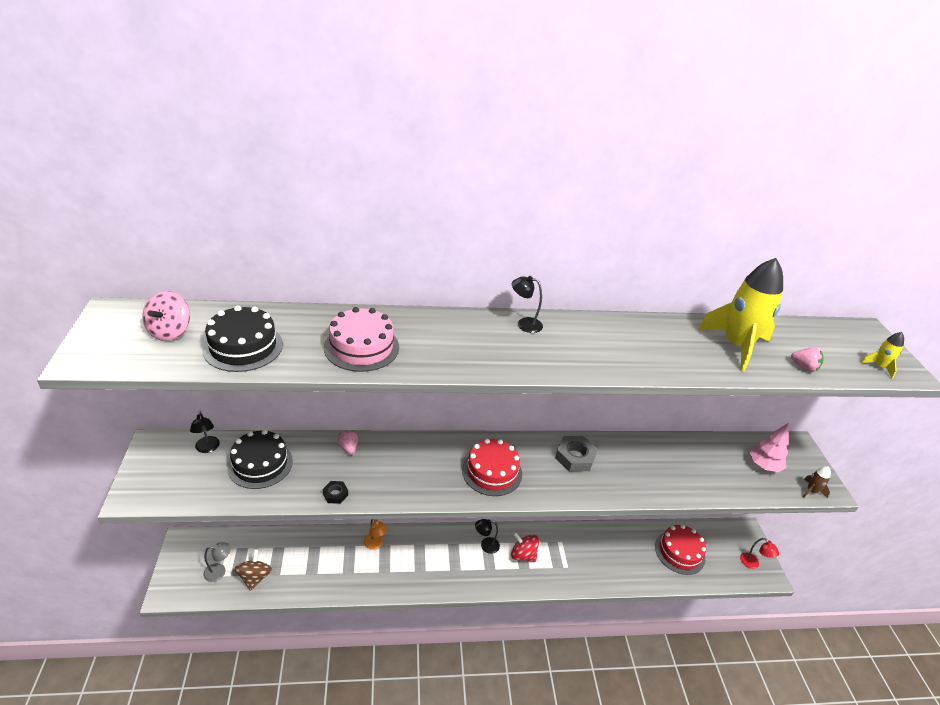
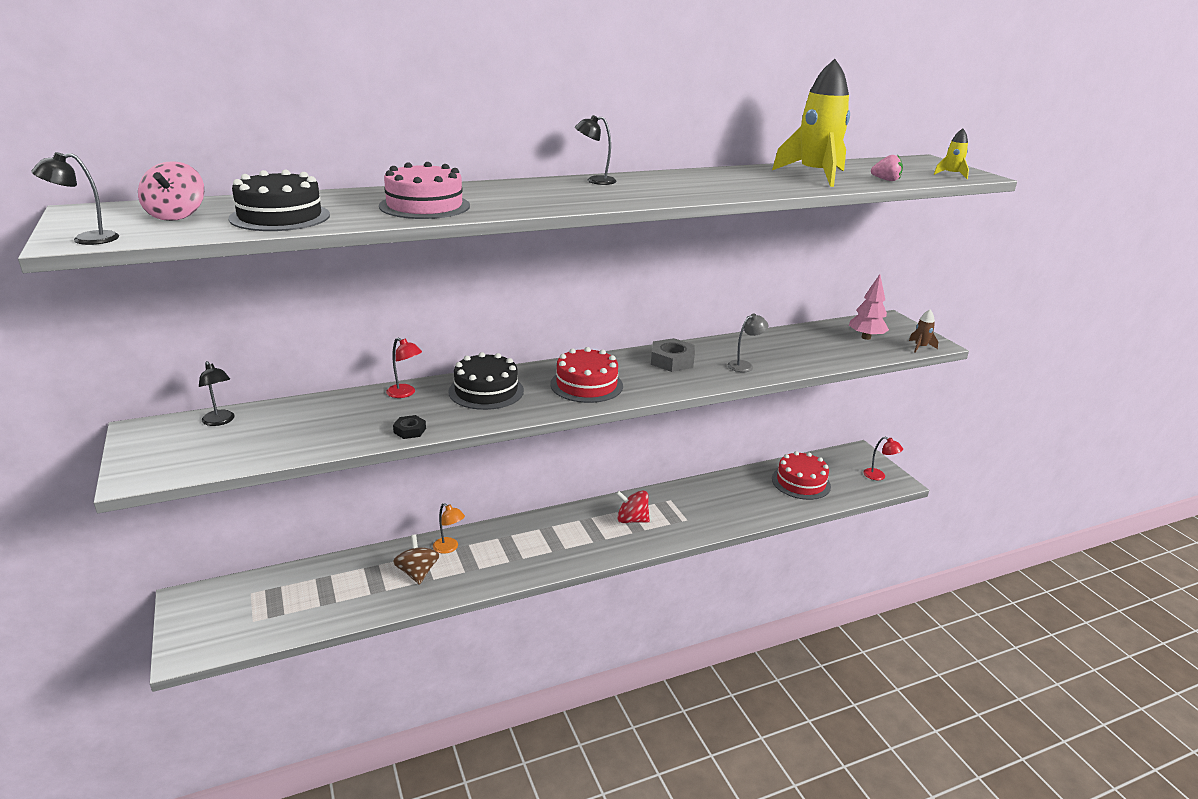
camera: 15 degrees left, 10 degrees down
grey lamp [203,542,231,582] -> grey lamp moved to [728,313,768,372]
black cake [227,430,293,489] -> black cake moved to [448,352,524,410]
brown spinning top [235,549,272,591] -> brown spinning top moved to [393,534,439,585]
pink strawberry [337,430,358,454] -> red lamp [386,338,422,398]
black lamp [475,519,500,554] -> black lamp moved to [31,152,119,245]

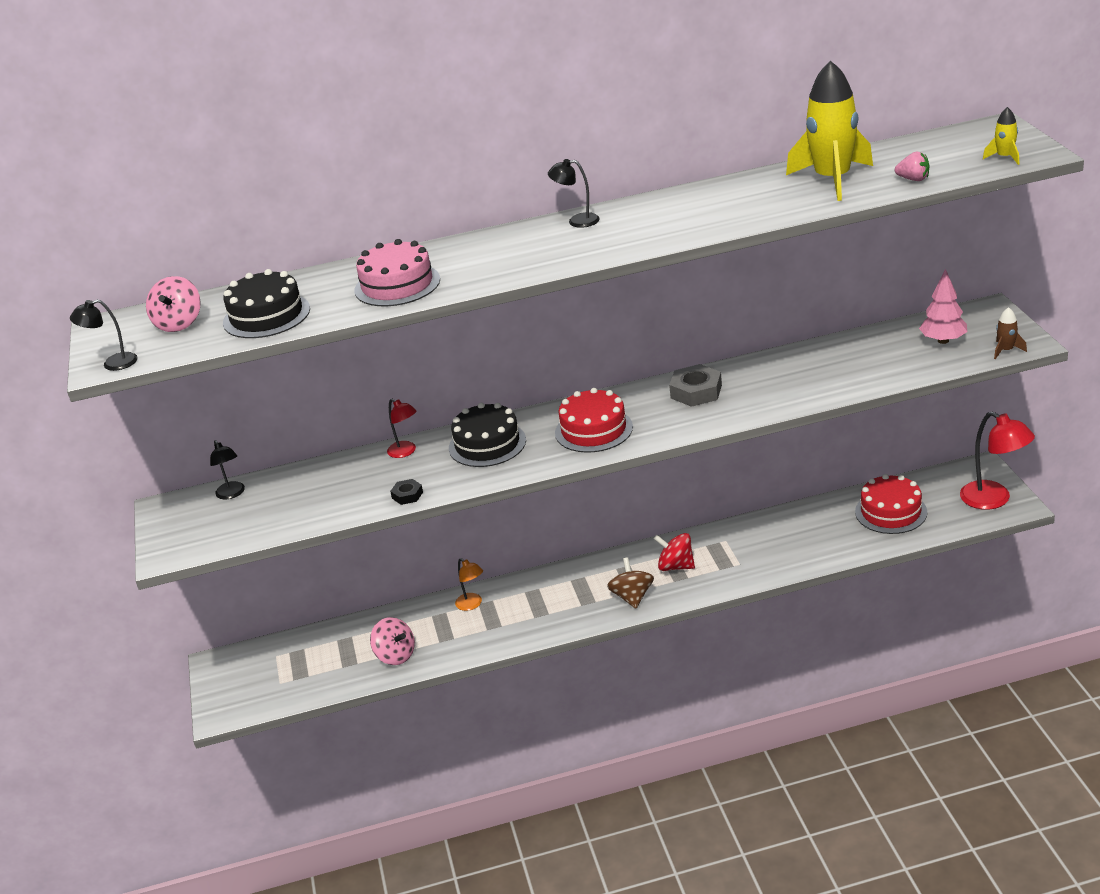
camera: 15 degrees right, 5 degrees up
brown spinning top [393,534,439,585] -> brown spinning top moved to [607,557,654,609]
grey lamp [728,313,768,372] -> none
red lamp [863,437,903,480] -> red lamp [960,411,1035,510], size x1.82
none -> pink spinning top [370,617,415,665]

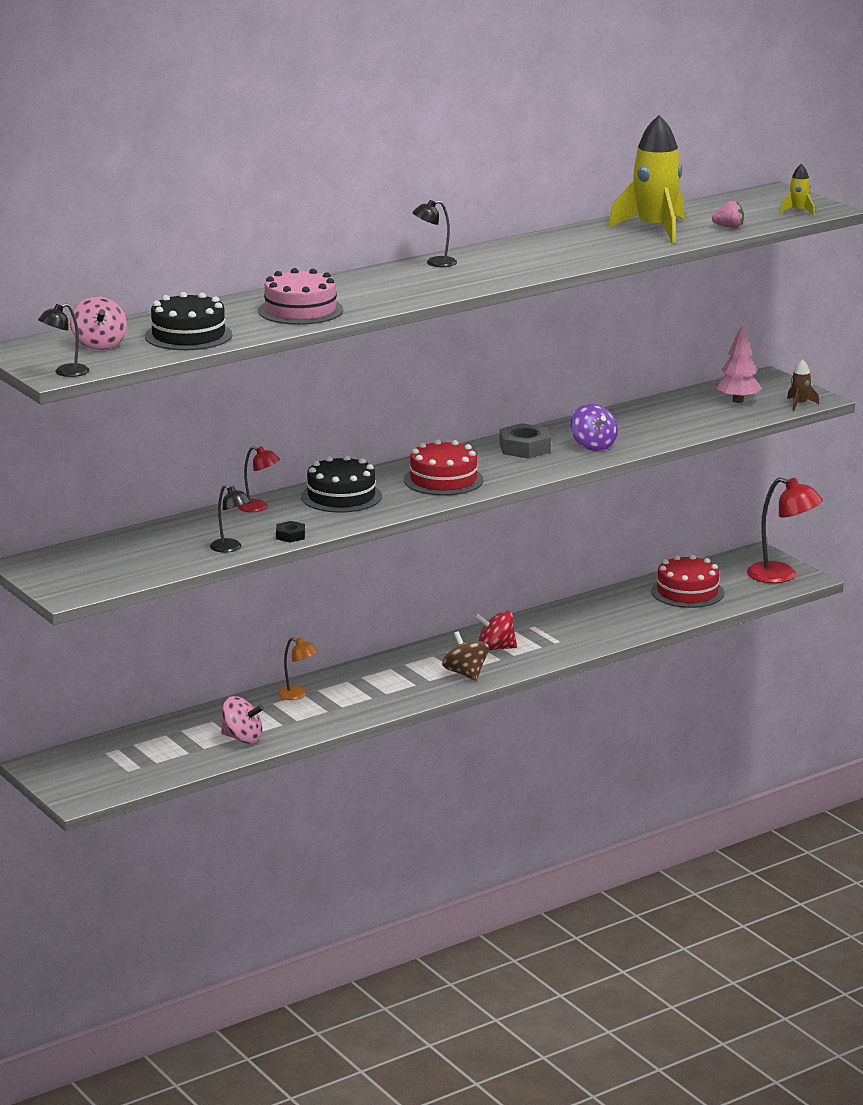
camera: 25 degrees left, 10 degrees down
black lamp [210,440,245,499] -> black lamp moved to [210,485,251,552]
none -> purple spinning top [571,404,618,451]

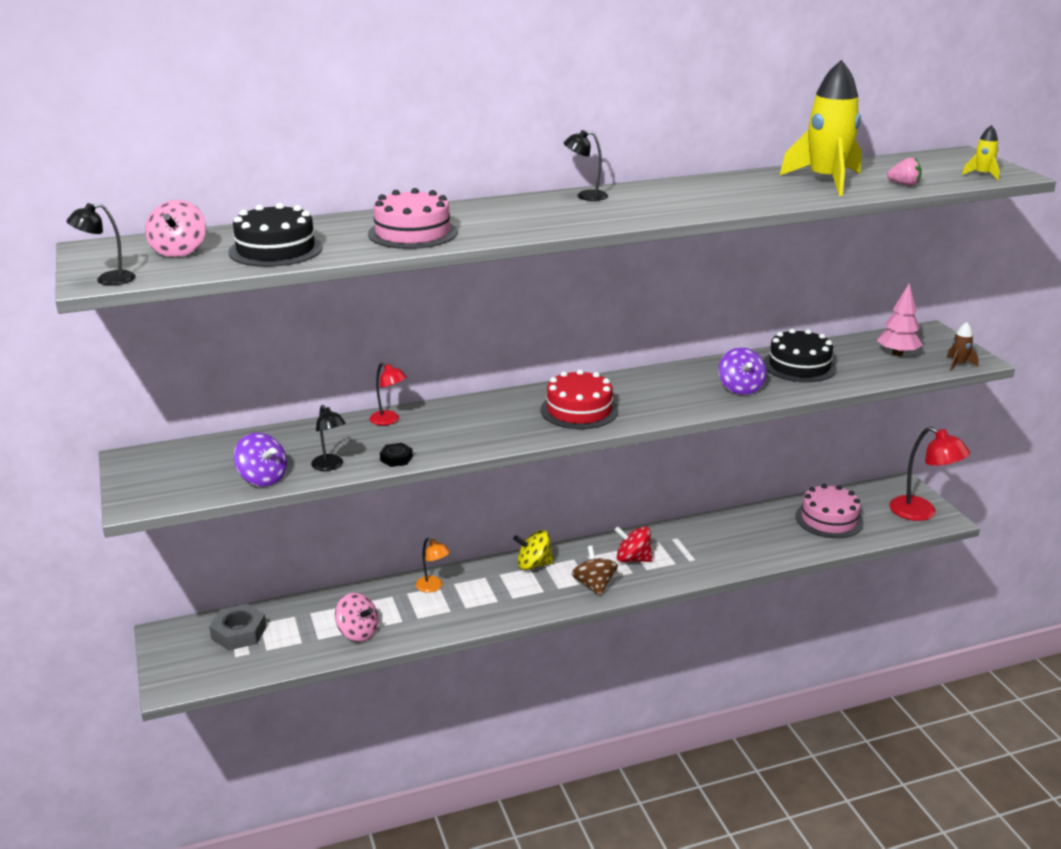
camera: 15 degrees right, 5 degrees up
black cake [301,455,382,513] -> black cake moved to [763,329,837,382]
grey nut [500,423,551,459] -> grey nut moved to [209,604,267,650]
red cake [651,555,725,608] -> pink cake [796,484,864,538]
none -> purple spinning top [234,433,287,486]
none -> yellow spinning top [513,530,554,570]

